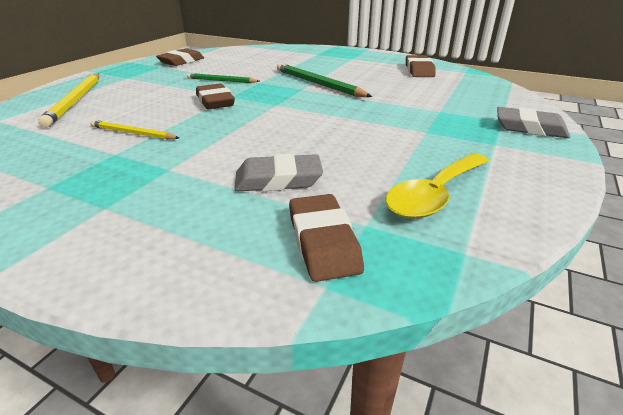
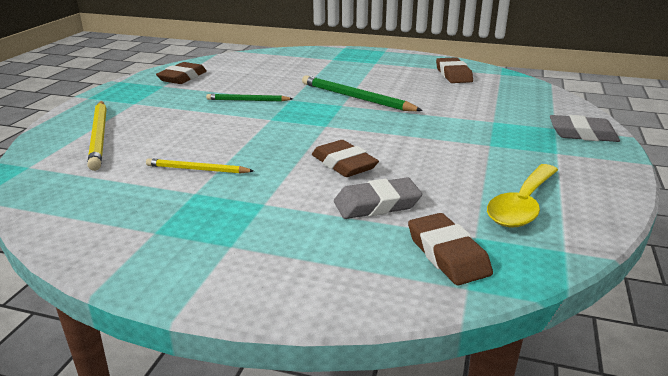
camera: 10 degrees left, 5 degrees down
brown eraser [196,83,235,109] -> brown eraser moved to [312,140,379,177]

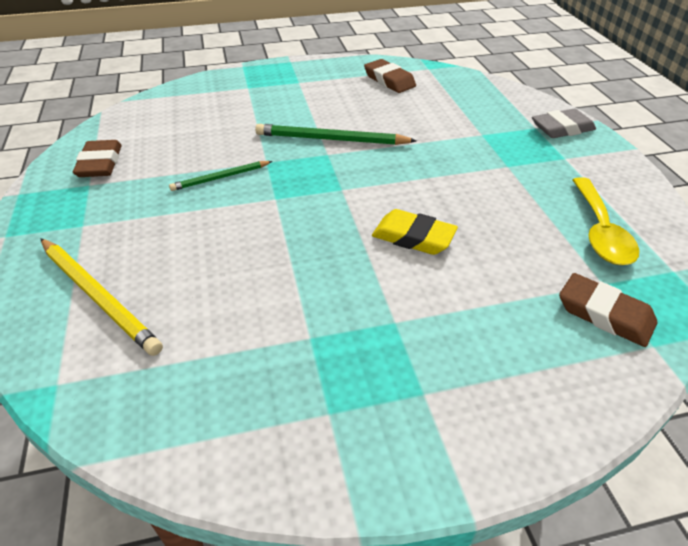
camera: 30 degrees left, 15 degrees up
yellow pencil [146,158,254,174] -> none
brown eraser [312,140,379,177] -> yellow eraser [372,209,458,255]
grey eraser [334,178,422,219] -> none

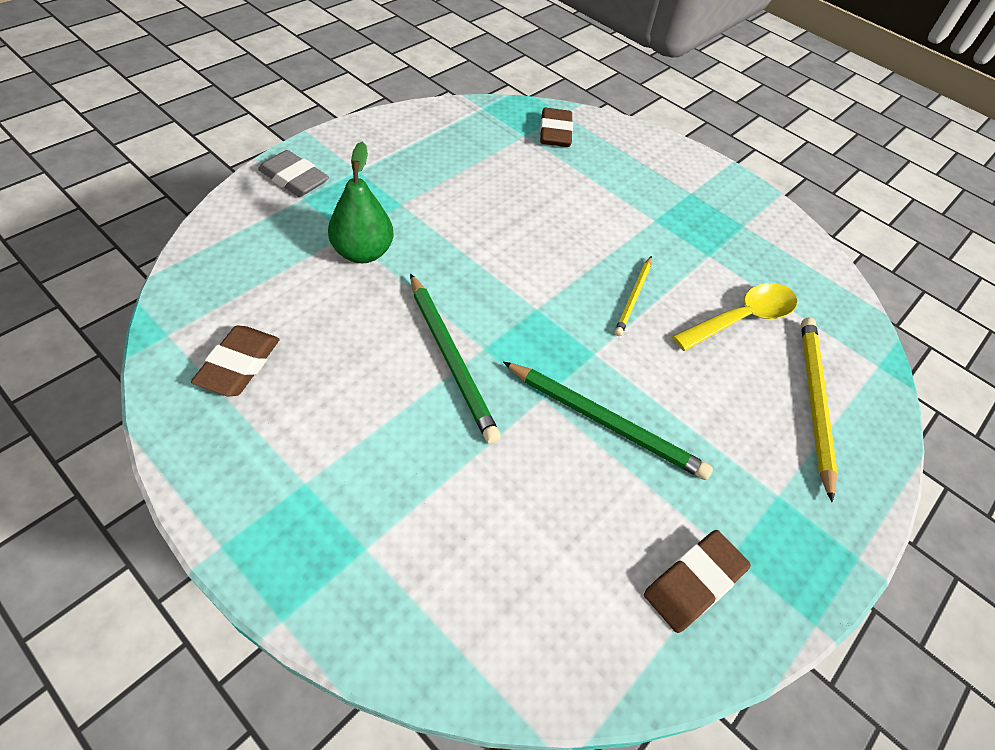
camera: 130 degrees left, 10 degrees up
green pencil [169,161,273,191] -> green pencil [503,362,713,480], size x1.67
yellow eraser [372,209,458,255] -> none
yellow spoon [573,177,639,265] -> yellow spoon moved to [672,283,797,351]
none -> green pear [328,142,393,263]
none -> yellow pencil [614,256,652,336]

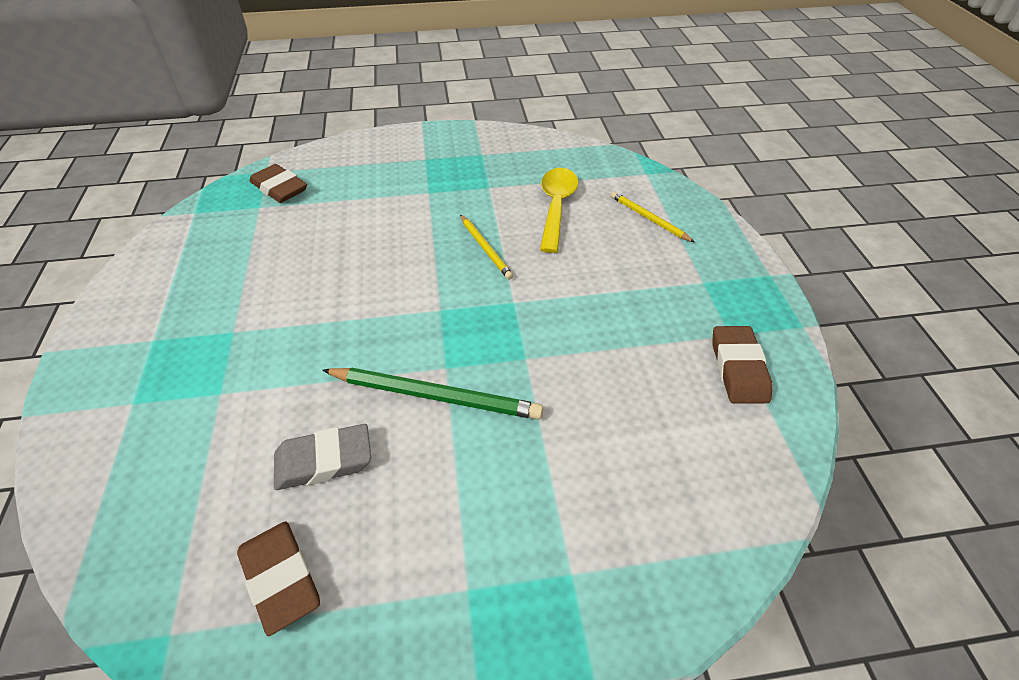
camera: 45 degrees left, 5 degrees down
grey eraser [258,150,329,197] -> grey eraser moved to [274,424,371,490]
green pear [328,142,393,263] -> none
green pencil [503,362,713,480] -> none
yellow pencil [801,318,838,502] -> yellow pencil [611,191,694,242], size x0.60

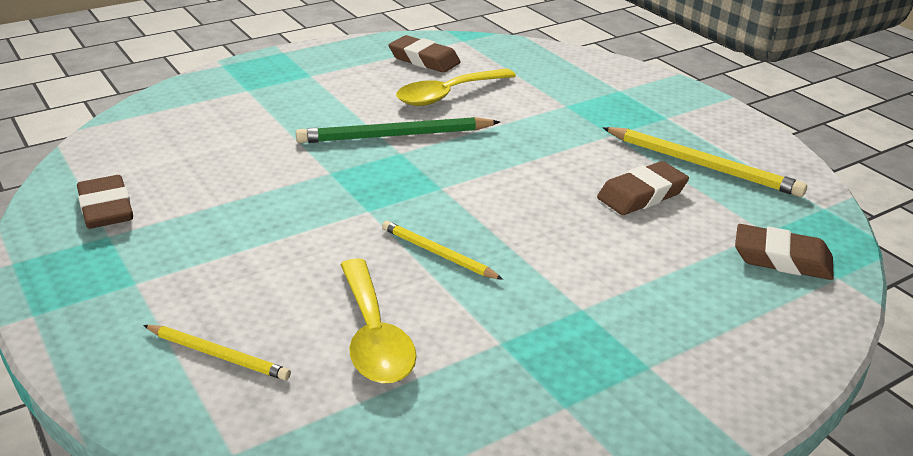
camera: 155 degrees right, 15 degrees down
grey eraser [274,424,371,490] -> yellow spoon [396,69,516,106]
none -> brown eraser [597,161,689,215]
none -> yellow pencil [602,127,807,197]

